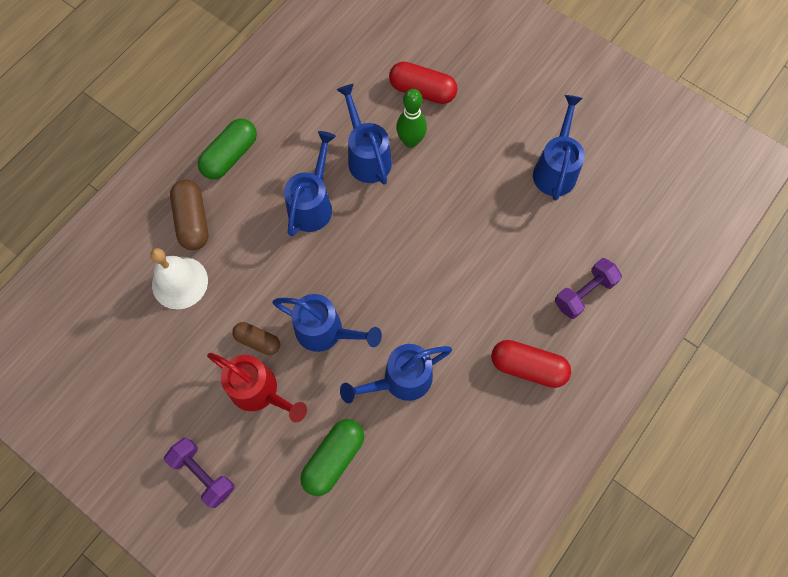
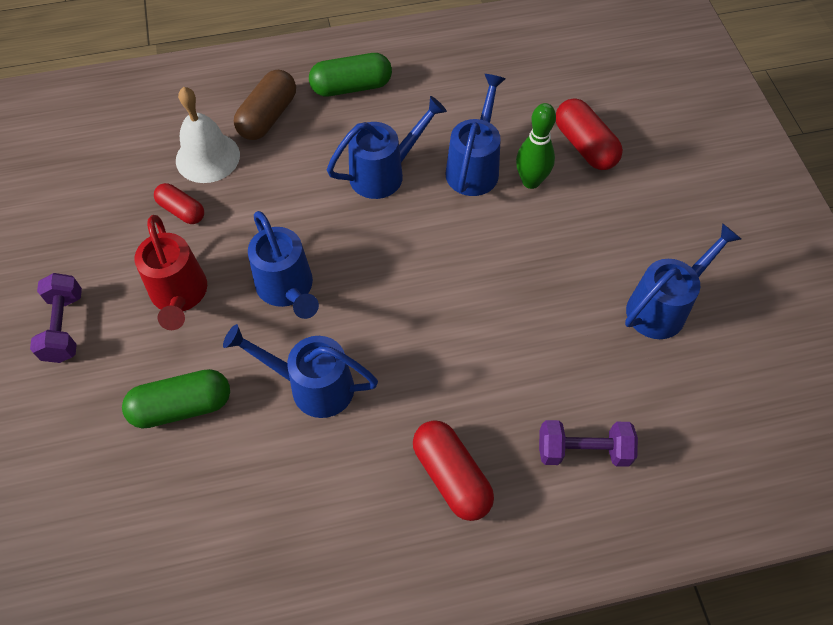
camera: 40 degrees right, 10 degrees down
brown capsule [232,322,280,355] -> none
none -> red capsule [154,183,204,224]

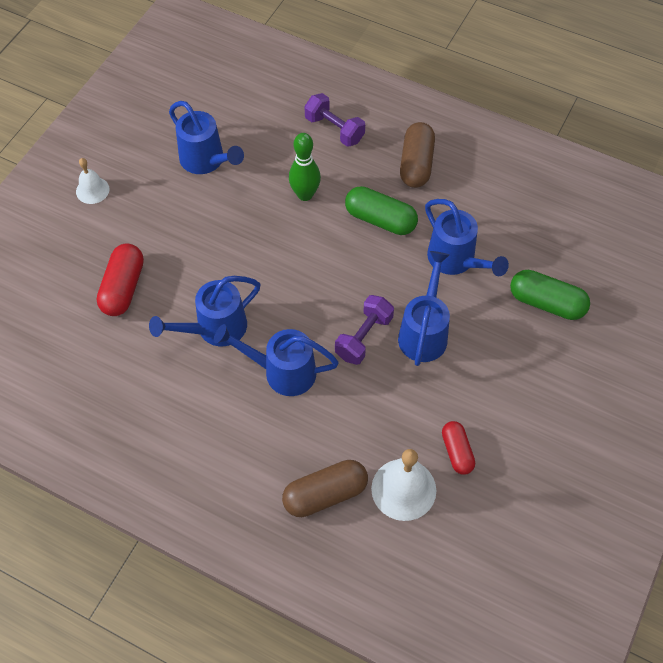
camera: 140 degrees left, 0 degrees up
purple dumbbell [30,273,82,363] -> purple dumbbell moved to [335,295,394,365]
red watering can [135,215,207,330] -> none
green capsule [309,53,392,96] -> green capsule moved to [345,186,418,235]
red capsule [413,420,494,521] -> brown capsule [400,122,435,188]
green bowling pin [516,103,556,189] -> green bowling pin moved to [289,133,321,201]
blue watering can [625,223,741,339] -> blue watering can turned 135 degrees counterclockwise [169,101,244,174]
none -> white bell [76,158,109,204]

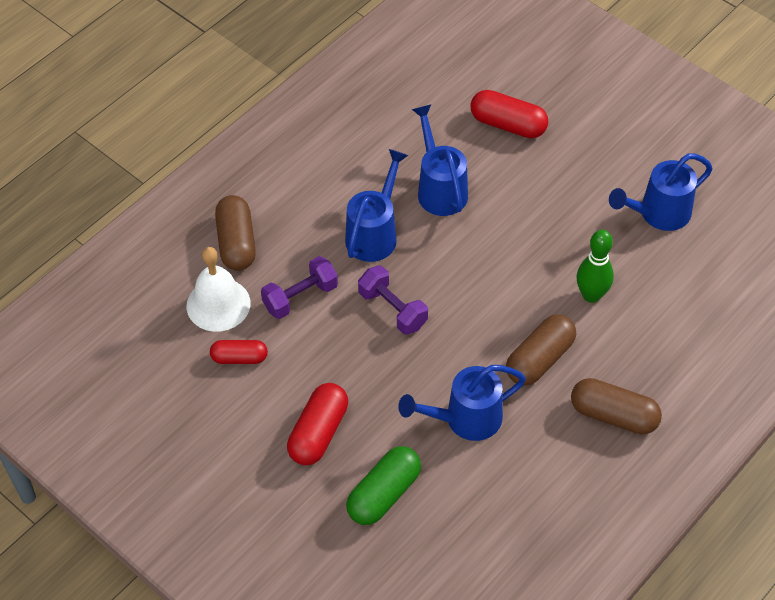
camera: 105 degrees right, 5 degrees down
white bell [76,158,109,204] -> none
purple dumbbell [304,93,365,147] -> purple dumbbell moved to [261,256,338,319]
green capsule [345,186,418,235] -> brown capsule [506,314,576,386]
blue watering can [398,251,450,366] -> none
none -> red capsule [287,383,348,465]

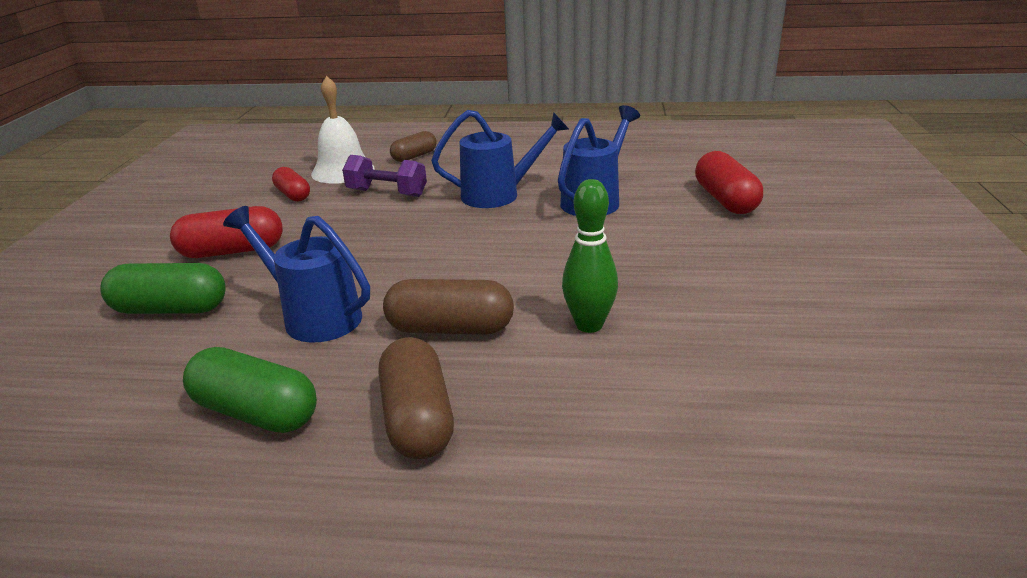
camera: 55 degrees right, 25 degrees down
brown capsule [215,195,256,271] -> brown capsule [390,131,437,162], size x0.64
purple dumbbell [358,265,428,335] -> none
blue watering can [609,153,713,231] -> none
none -> green capsule [183,347,317,433]

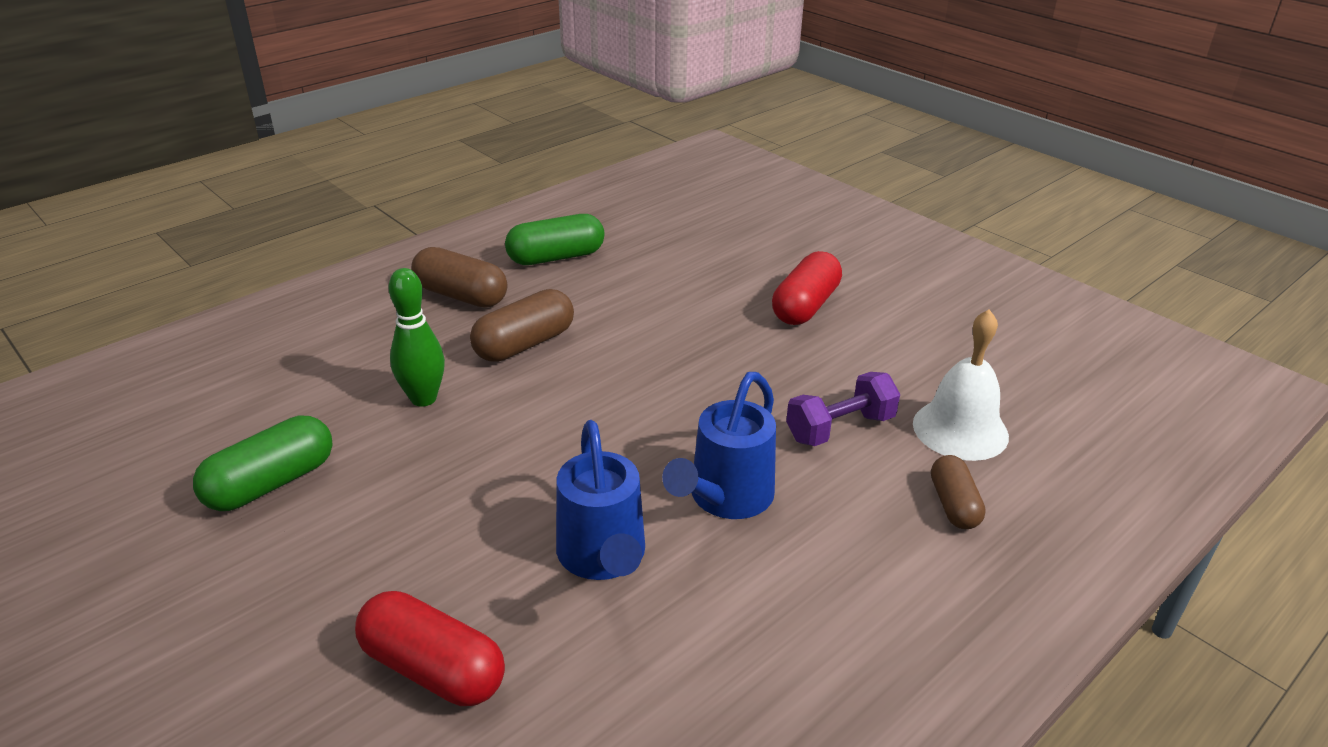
camera: 130 degrees right, 5 degrees up
green capsule [100,263,226,314] -> green capsule moved to [193,416,333,511]
blue watering can [223,206,370,342] -> none
red capsule [272,167,310,202] -> none

